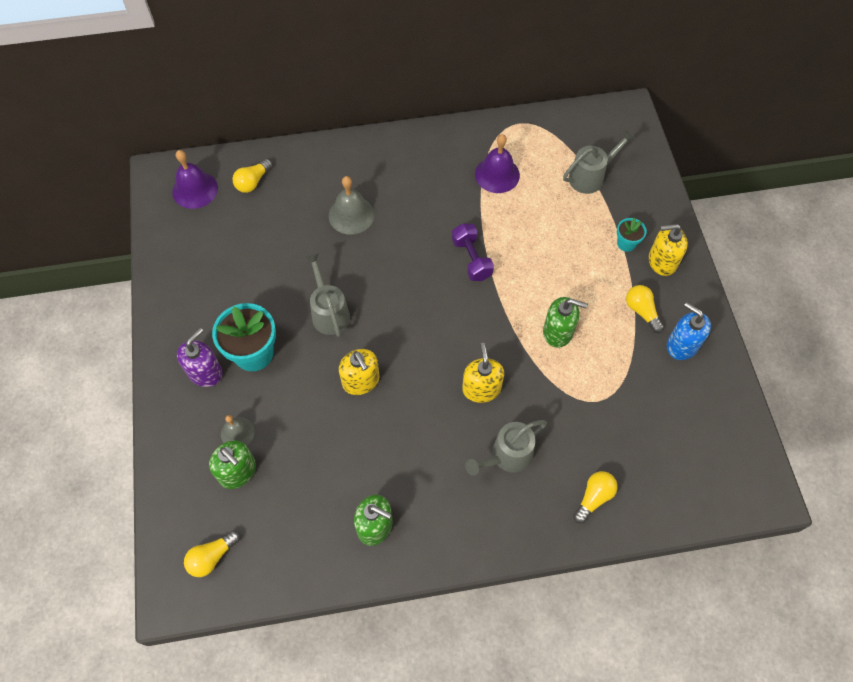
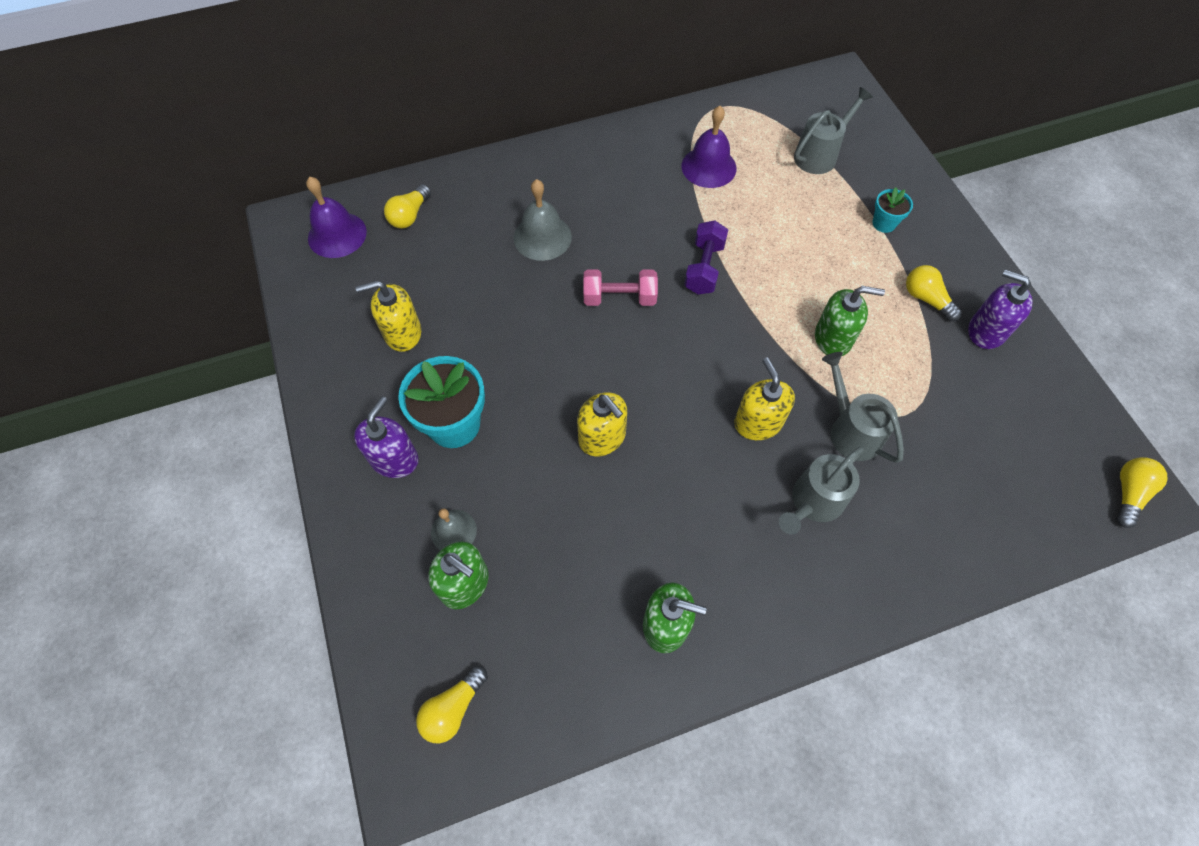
camera: 10 degrees left, 0 degrees up
grey watering can [305,253,350,337] -> grey watering can moved to [822,352,904,463]
purple dumbbell [452,223,494,281] -> purple dumbbell turned 45 degrees clockwise [684,220,728,294]
yellow light bulb [573,471,617,524] -> yellow light bulb moved to [1116,457,1168,528]
yellow soap dispenser [649,224,688,276] -> yellow soap dispenser moved to [355,281,421,352]
blue soap dispenser [667,302,711,360] -> purple soap dispenser [968,270,1032,349]
none -> pink dumbbell [584,269,658,306]

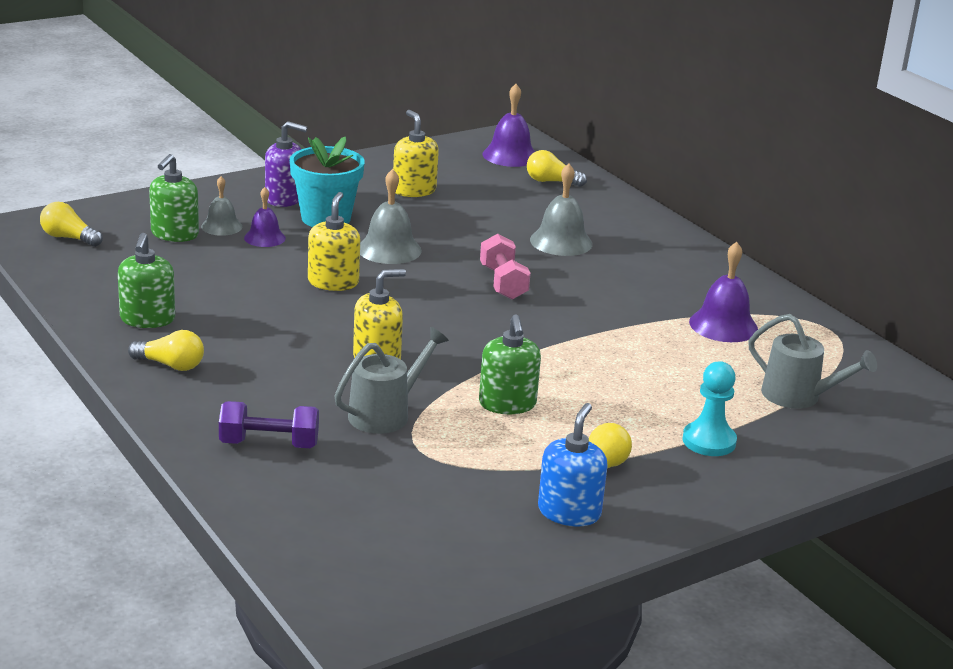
camera: 75 degrees right, 35 degrees down
yellow soap dispenser [577,392,627,456] -> yellow soap dispenser turned 150 degrees clockwise [308,192,360,291]
purple dumbbell [684,220,728,294] -> purple dumbbell moved to [219,401,319,448]
grey watering can [779,447,863,535] -> none
turquoise flower pot [872,187,913,233] -> turquoise pawn [682,361,737,456]
purple soap dispenser [968,270,1032,349] -> blue soap dispenser [538,403,608,526]
yellow light bulb [1116,457,1168,528] -> yellow light bulb moved to [128,330,204,371]
none -> purple bell [244,187,286,247]
none -> grey bell [360,169,422,264]

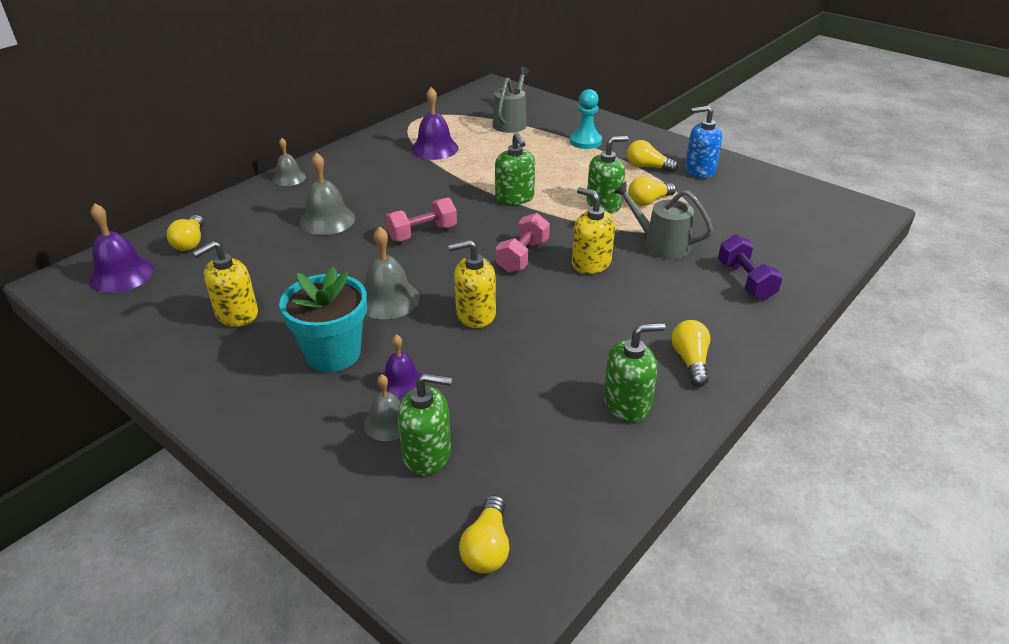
camera: 105 degrees left, 10 degrees up
purple soap dispenser [265,121,307,207] -> none
none -> grey bell [273,138,306,186]
none -> green soap dispenser [495,132,535,205]
none -> pink dumbbell [496,213,550,273]
none -> yellow light bulb [628,177,676,206]

